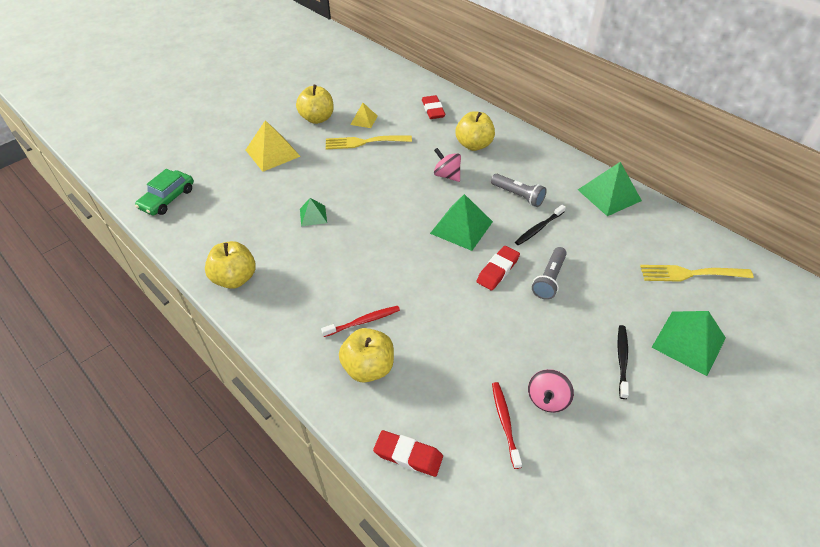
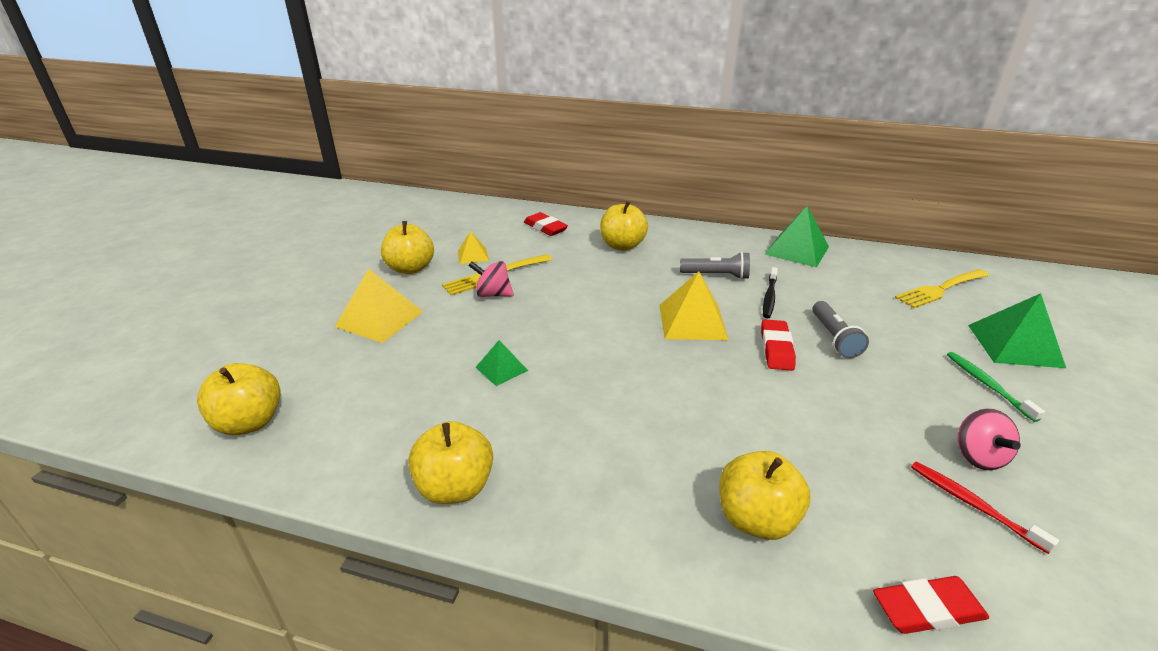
camera: 30 degrees left, 15 degrees down
green car [135,169,194,215] -> yellow apple [197,363,281,435]
red toothbrush [321,306,400,337] -> none
green pyramid [430,194,493,251] -> yellow pyramid [659,271,729,340]
pink spinning top [434,148,461,182] -> pink spinning top moved to [468,261,514,297]
black toothbrush [618,325,629,399] -> green toothbrush [947,352,1045,422]

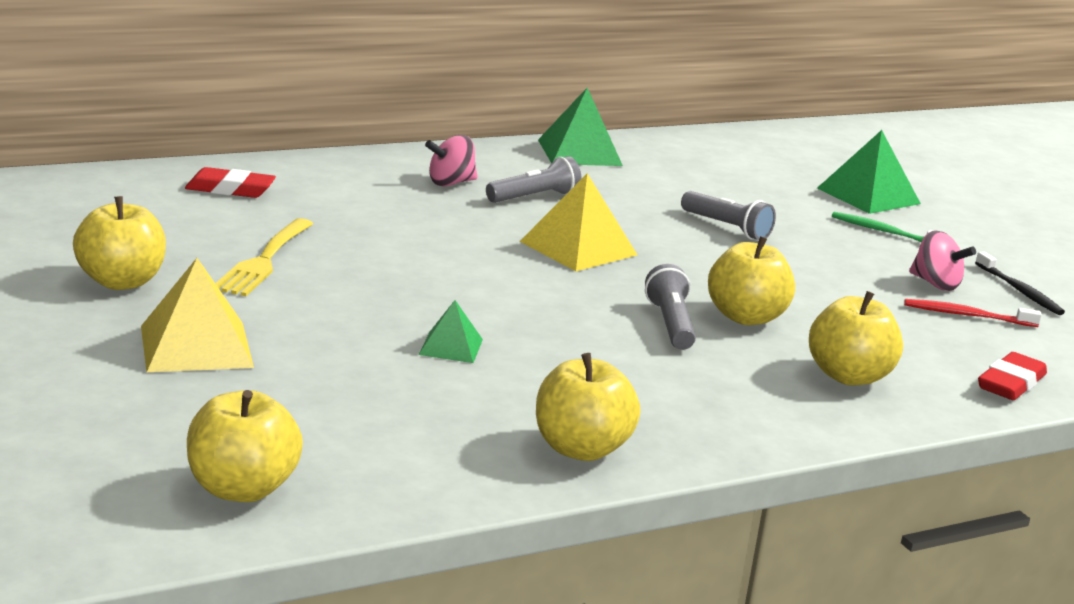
camera: 45 degrees left, 10 degrees down
yellow pyramid [458,231,489,264] -> none
pink spinning top [468,261,514,297] -> pink spinning top moved to [425,135,478,187]
yellow apple [600,201,648,251] -> yellow apple moved to [708,236,795,325]
red eraser [761,319,796,371] -> none
black toothbrush [763,267,778,318] -> black toothbrush moved to [975,252,1065,315]
yellow fork [895,269,989,308] -> none
none -> grey flashlight [645,264,696,350]

